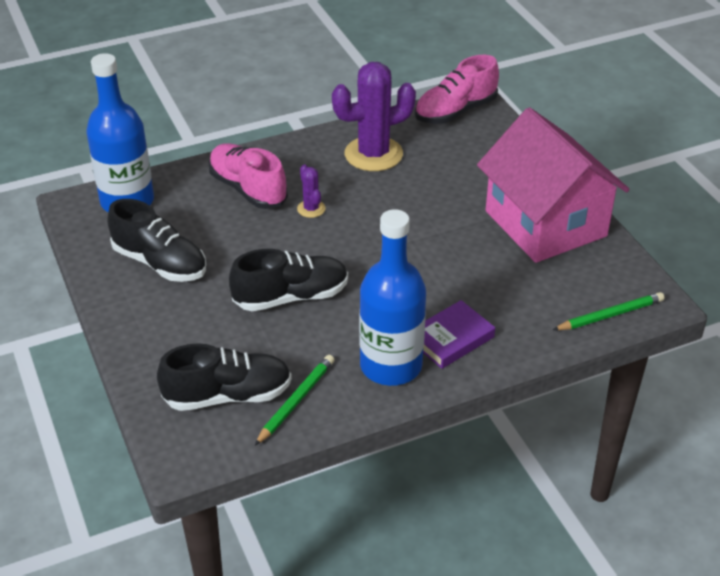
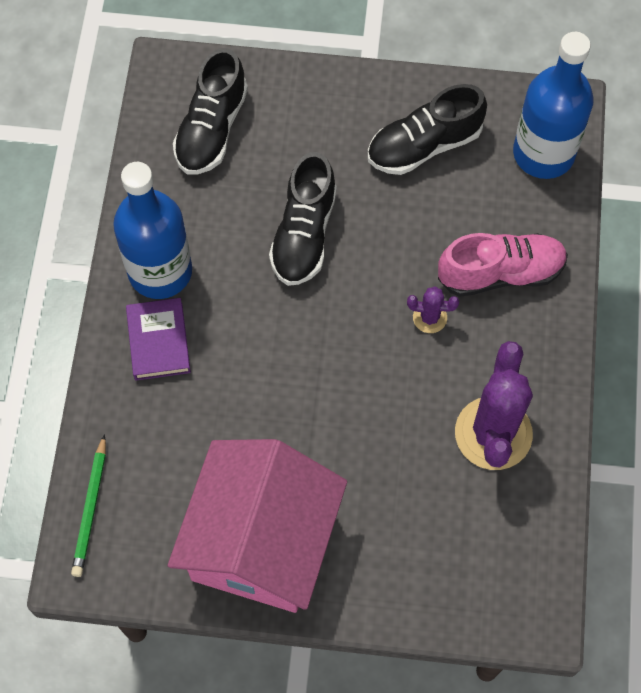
camera: 120 degrees right, 25 degrees up
green pencil [255,355,334,445] -> none
pink shoe [415,55,499,124] -> none
pink house [477,107,630,263] -> pink house turned 75 degrees counterclockwise [168,439,347,613]

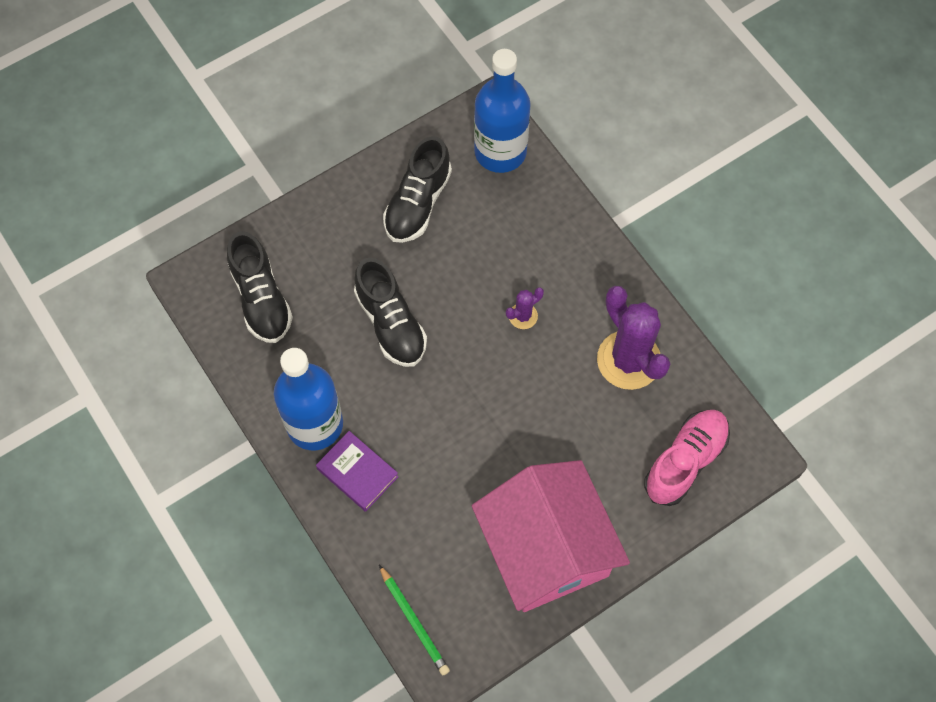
camera: 40 degrees left, 0 degrees up
pink shoe [438,233,568,297] -> pink shoe moved to [644,410,730,506]

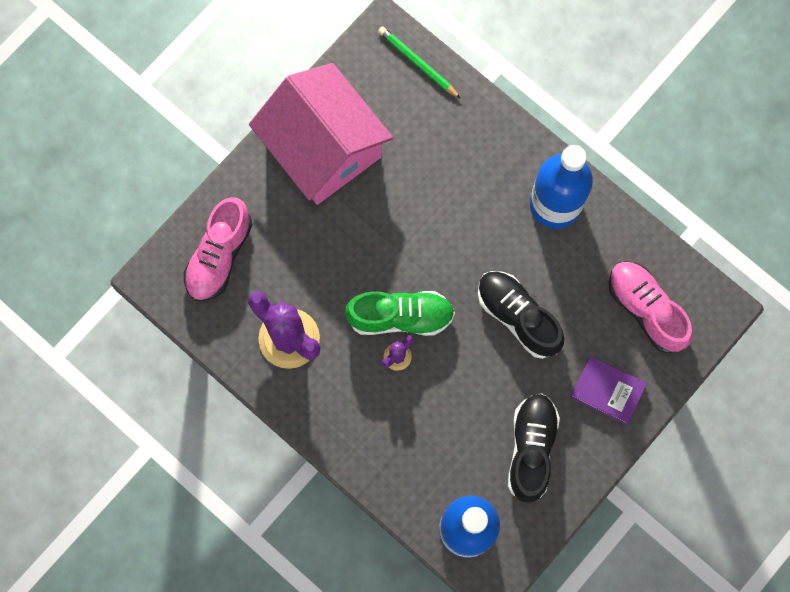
camera: 165 degrees right, 10 degrees up
black shoe [227,231,293,343] -> pink shoe [609,261,693,353]
purple book [316,431,399,512] -> purple book moved to [571,356,647,425]
none -> green shoe [345,291,455,336]

